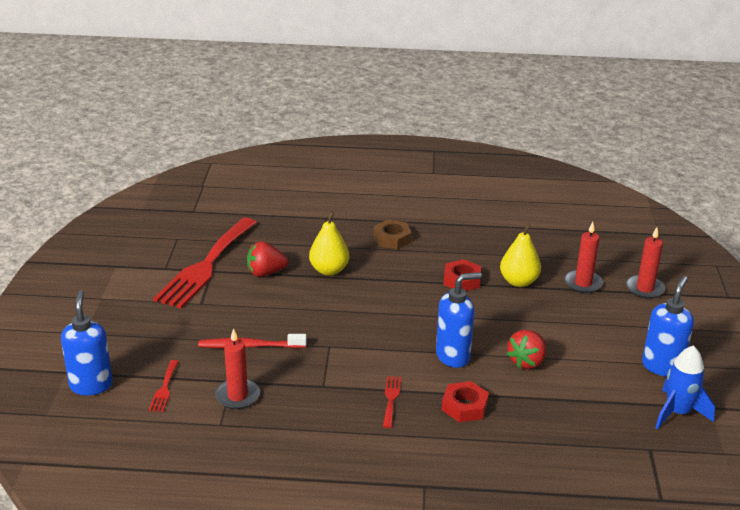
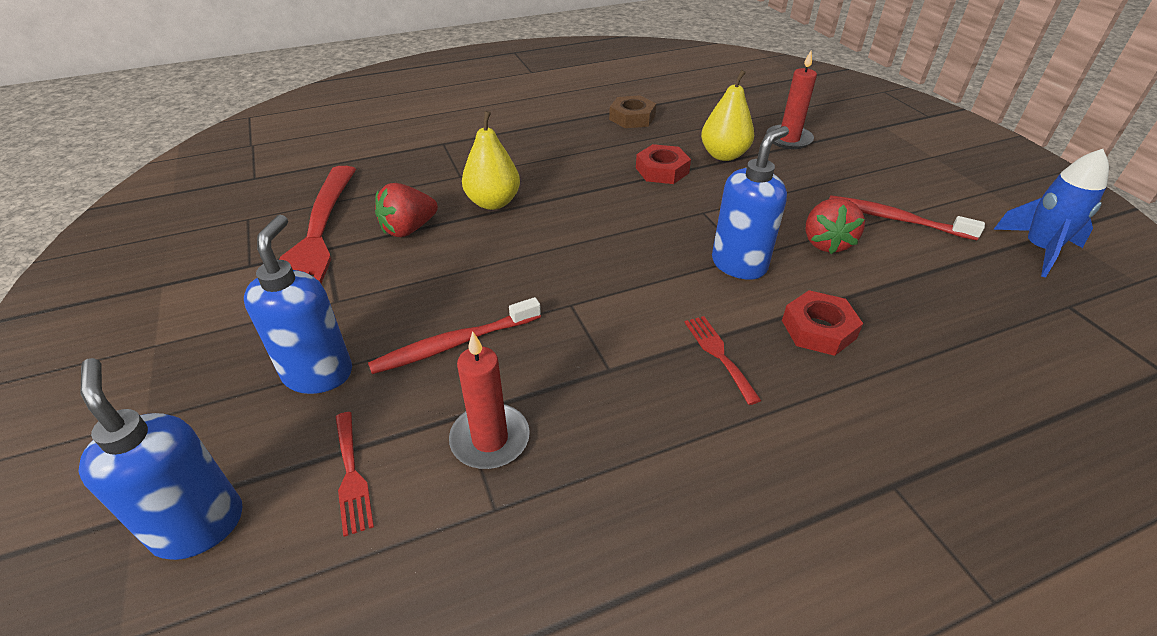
camera: 25 degrees left, 10 degrees up
brown nut [374,219,412,249] -> brown nut moved to [609,95,656,128]
red candle [626,227,665,299] -> none
blue soap dispenser [642,276,694,377] -> blue soap dispenser moved to [244,215,352,394]
none -> red toothbrush [829,195,985,240]

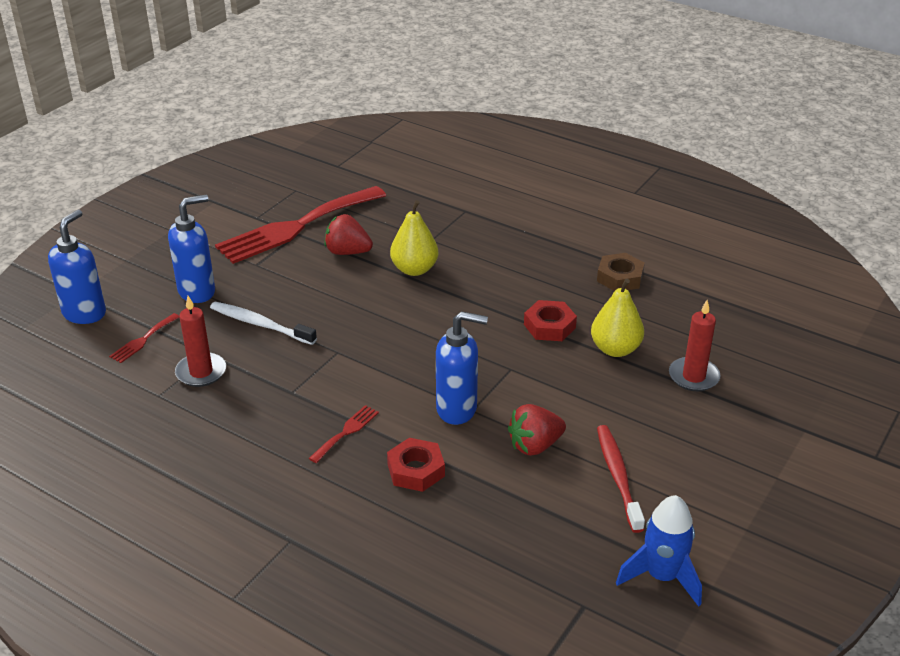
camera: 55 degrees right, 5 degrees down
red toothbrush [368,297,541,374] -> white toothbrush [210,302,317,345]

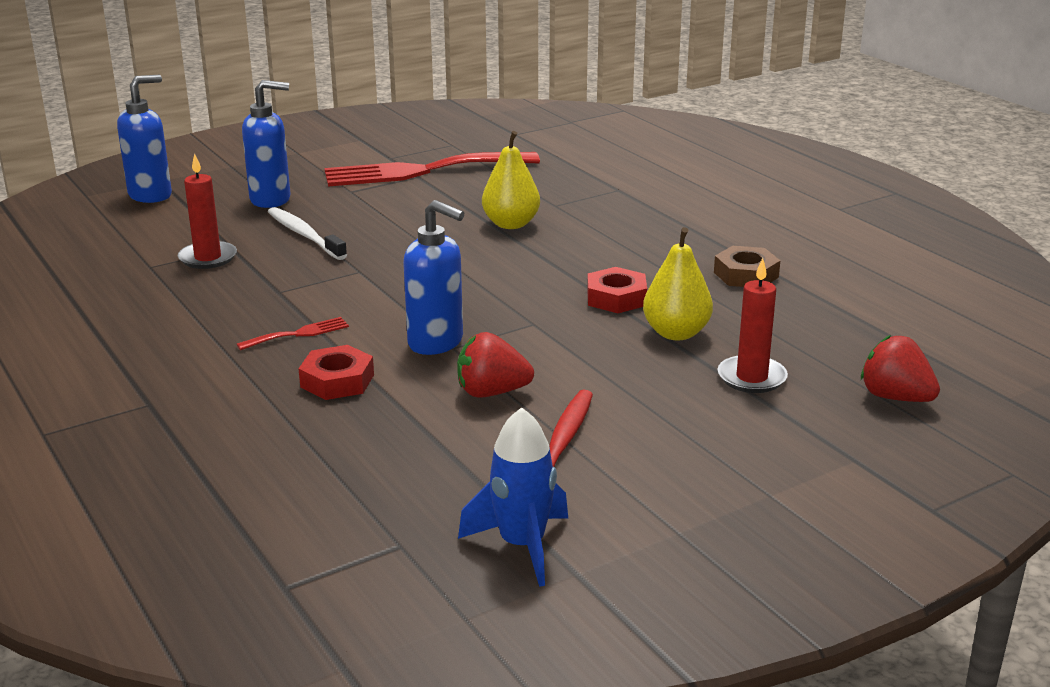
camera: 25 degrees right, 10 degrees down
red fork [109,313,180,363] -> none
red strawberry [324,214,373,255] -> red strawberry moved to [861,335,940,402]

